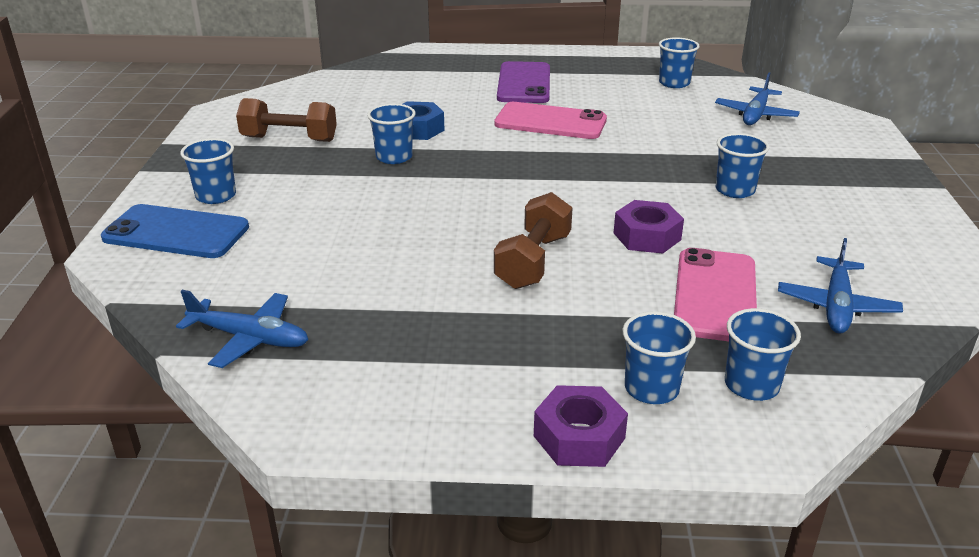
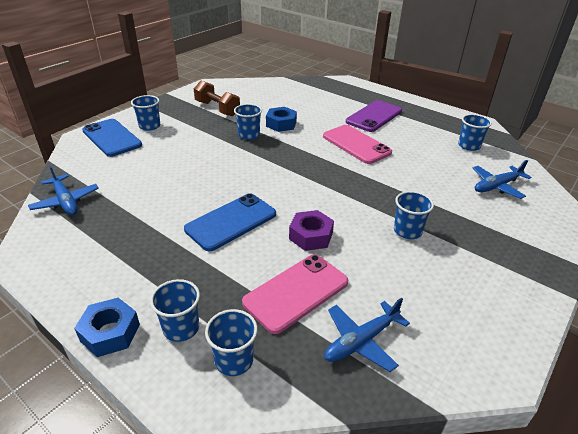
camera: 35 degrees right, 5 degrees up
brown dumbbell [494,192,573,289] -> blue phone [184,193,276,251]
purple nut [534,385,628,467] -> blue nut [74,298,140,357]

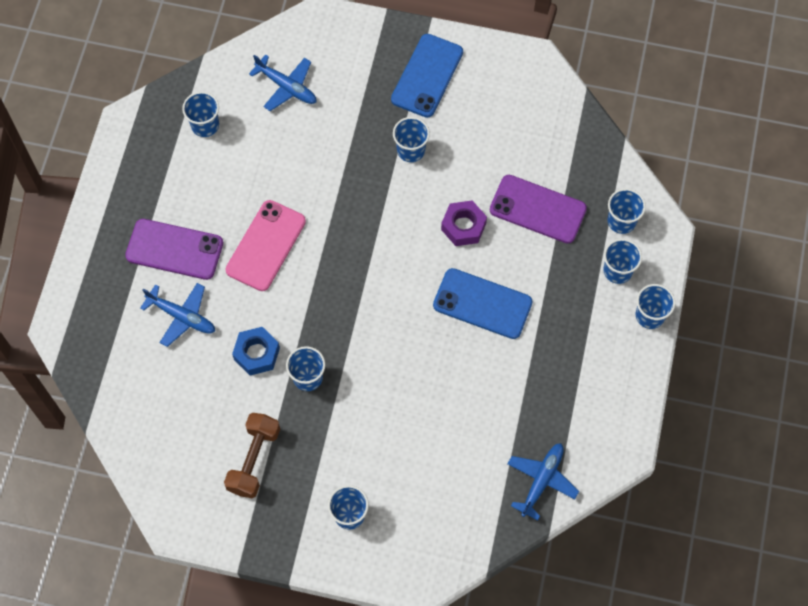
camera: 115 degrees left, 30 degrees up
blue nut [74,298,140,357] -> blue cup [636,284,675,329]
blue phone [82,119,142,157] -> blue phone moved to [391,34,463,118]
pink phone [242,254,348,334] -> purple phone [490,175,587,243]
blue plane [324,298,410,372] -> blue plane moved to [140,283,215,347]

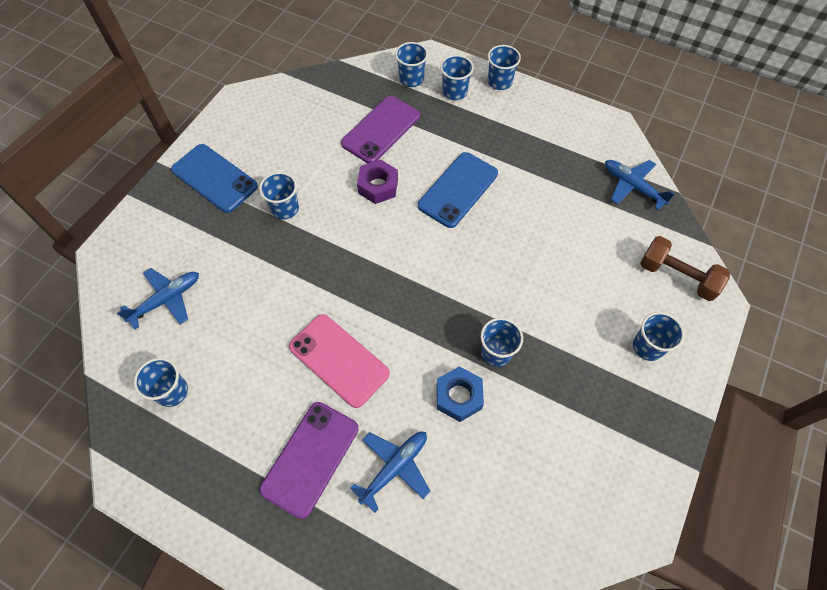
camera: 75 degrees left, 5 degrees down
brown dumbbell [224,413,280,498] -> brown dumbbell moved to [640,236,730,301]

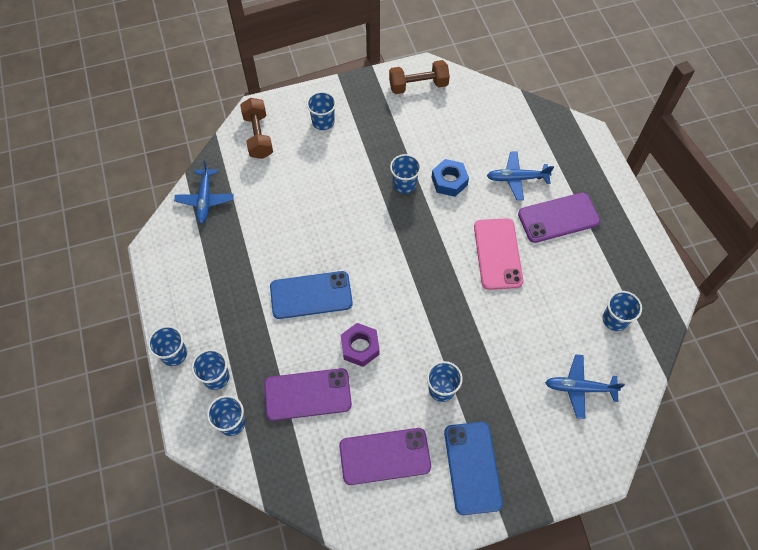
camera: 135 degrees left, 0 degrees up
none -> purple phone [339,428,431,485]
none -> brown dumbbell [389,60,450,94]

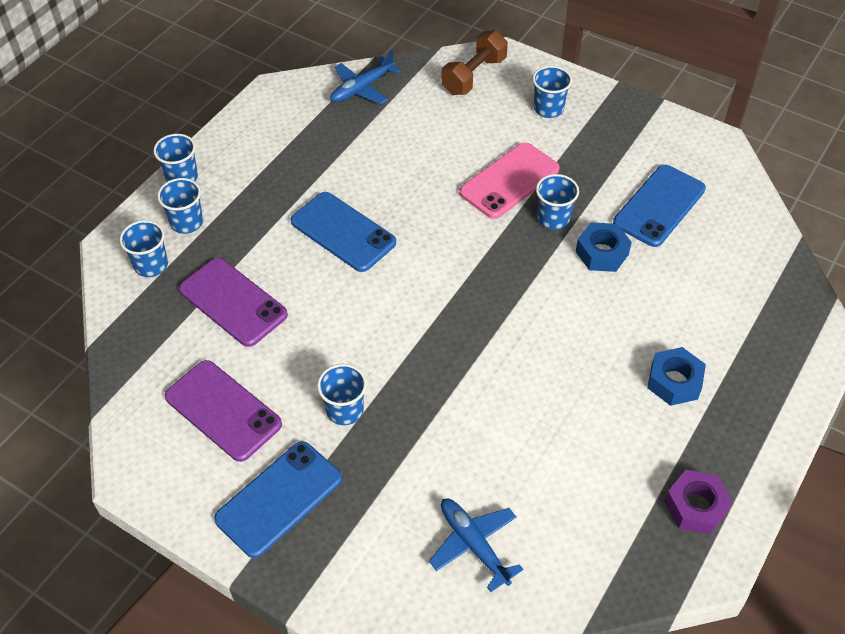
camera: 50 degrees right, 10 degrees down
purple nut [341,323,380,367] -> purple nut moved to [664,470,733,534]
brown dumbbell [389,60,450,94] -> none
pink phone [474,218,523,290] -> pink phone moved to [459,143,560,219]
blue plane [487,151,554,200] -> none
purple phone [518,193,600,243] -> blue nut [647,347,706,406]
blue cup [603,291,642,331] -> none
none -> blue phone [613,165,706,247]

